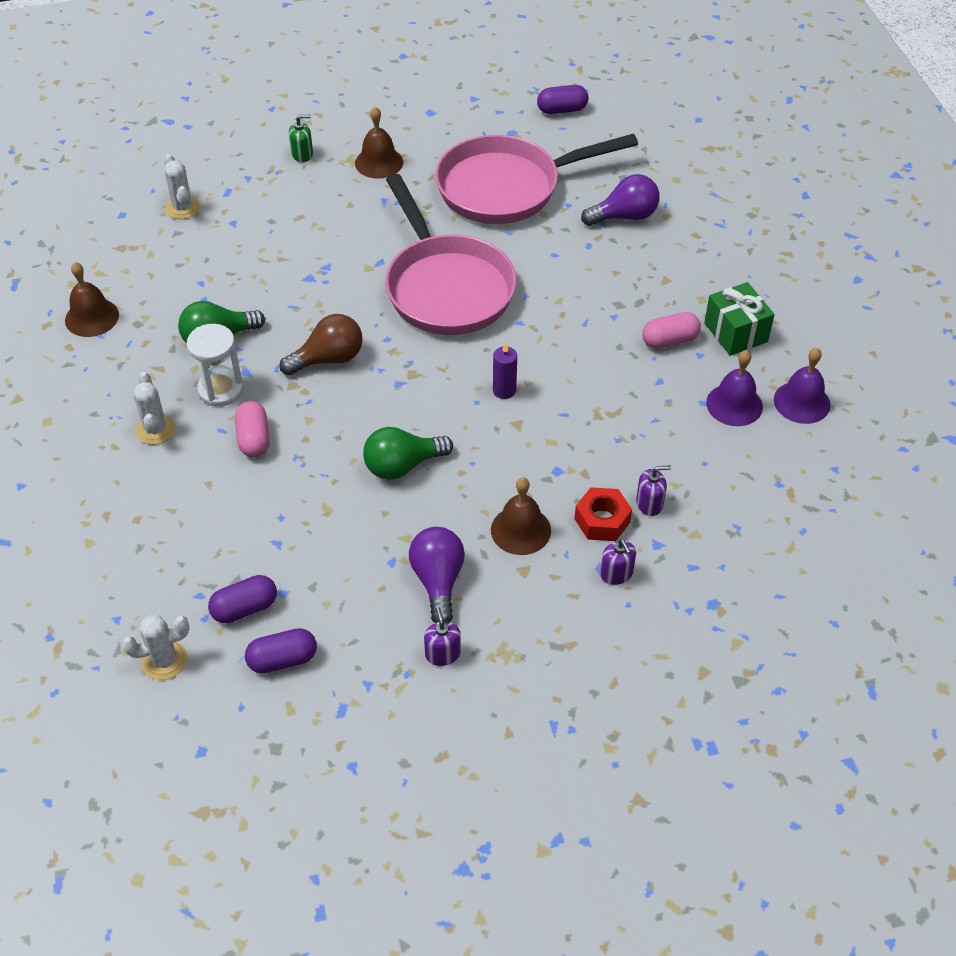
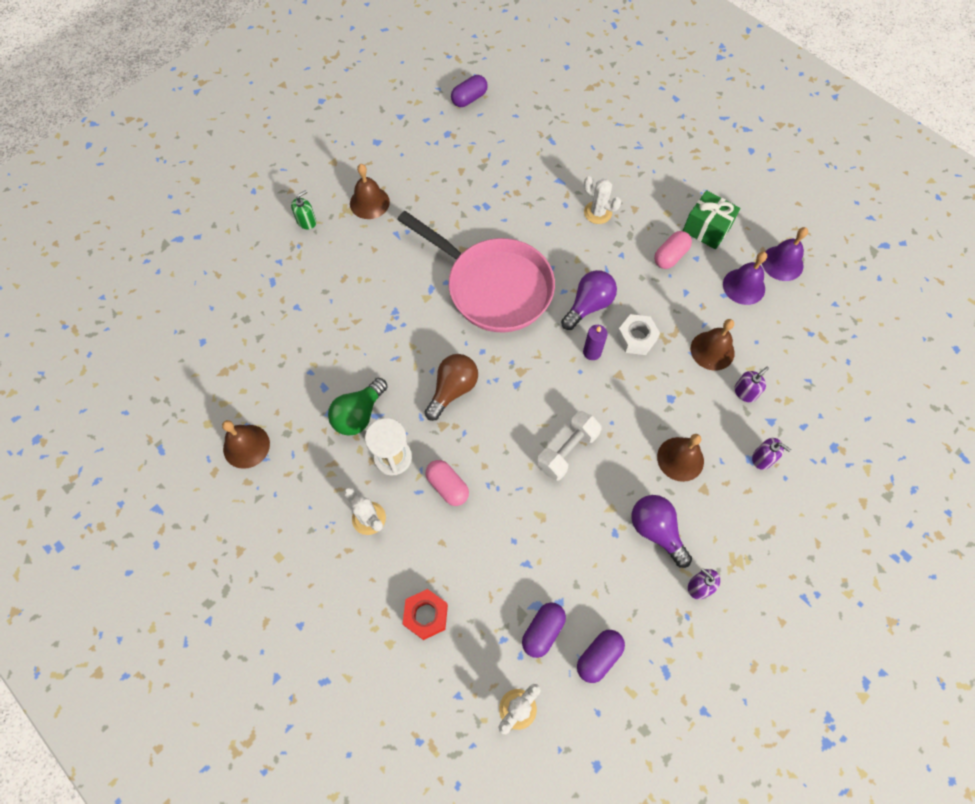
camera: 30 degrees left, 15 degrees up
white cactus [164,155,201,219] -> white cactus moved to [584,176,621,224]
green light bulb [363,427,453,480] -> white dumbbell [537,411,602,481]
pink pan [435,134,638,224] -> none
red nut [575,487,632,541] -> red nut moved to [403,589,448,640]
purple light bulb [581,174,659,226] -> purple light bulb moved to [561,270,617,330]
none -> white nut [616,314,660,355]
none -> brown bell [690,319,735,371]

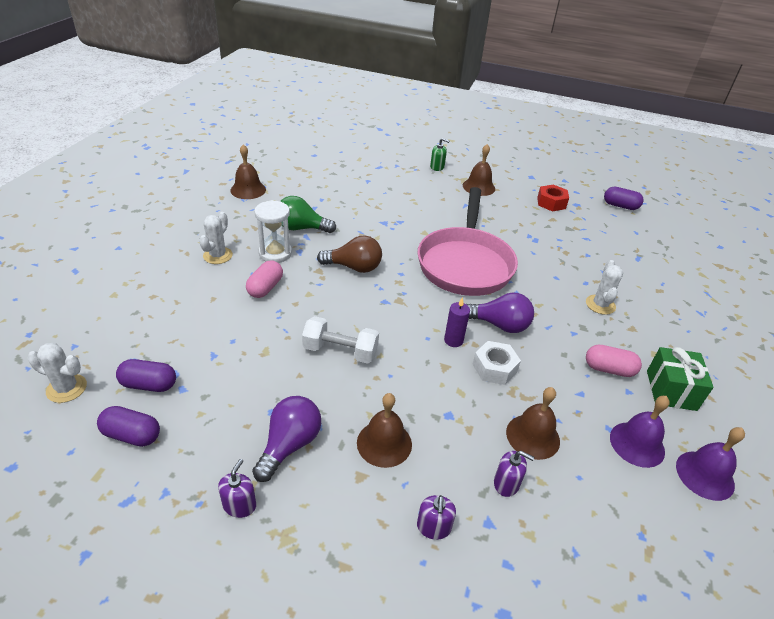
camera: 60 degrees right, 25 degrees down
red nut [403,589,448,640] -> red nut moved to [537,184,569,212]

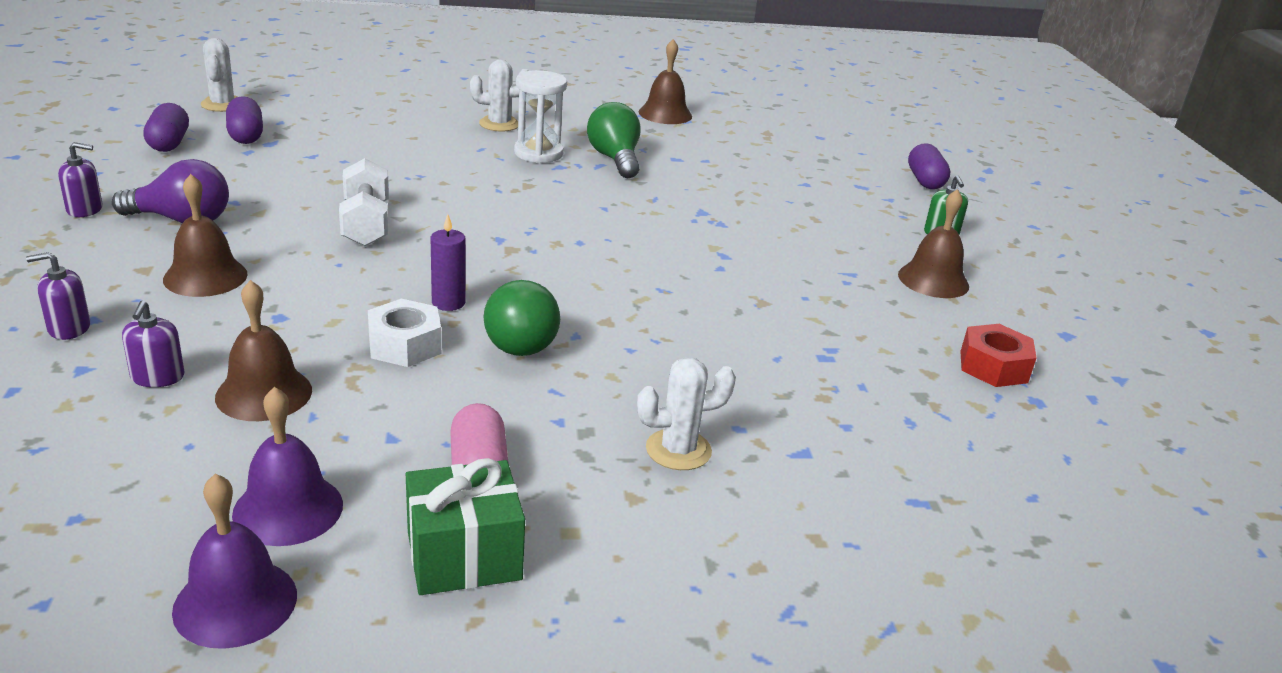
camera: 65 degrees right, 10 degrees down
pink capsule [246,260,283,298] -> none
brown light bulb [317,235,382,273] -> none
pink pan [417,187,518,296] -> none
purple light bulb [466,292,534,333] -> green light bulb [483,280,560,356]
purple capsule [604,187,644,210] -> purple capsule moved to [908,143,950,189]

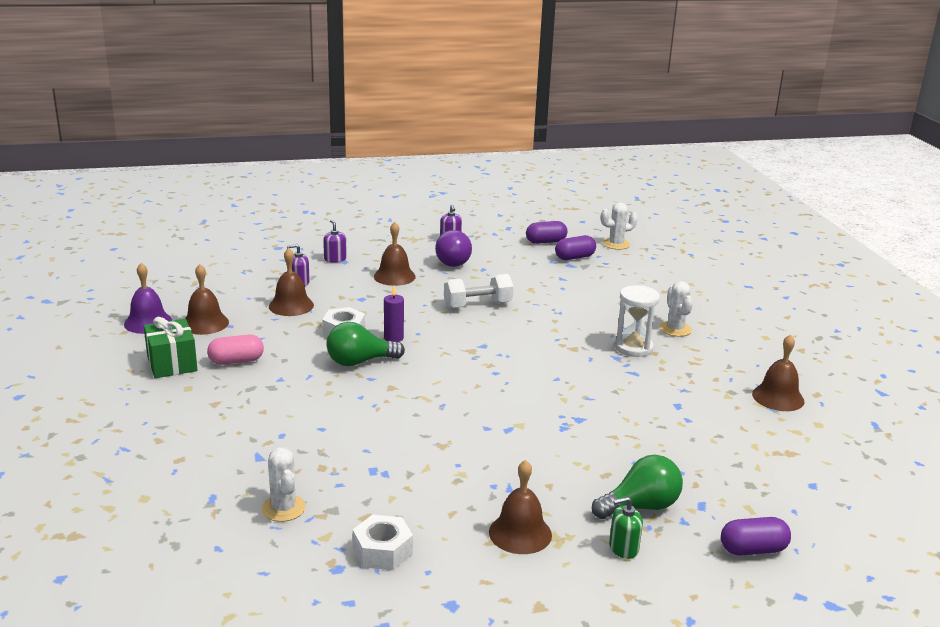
camera: 85 degrees right, 5 degrees down
purple bell [232,387,343,546] -> brown bell [185,264,229,335]
green light bulb [587,102,641,178] -> green light bulb moved to [592,455,683,519]
white cactus [637,357,736,470] -> white cactus moved to [261,447,306,522]
red nut [960,324,1036,387] -> white nut [353,515,413,570]

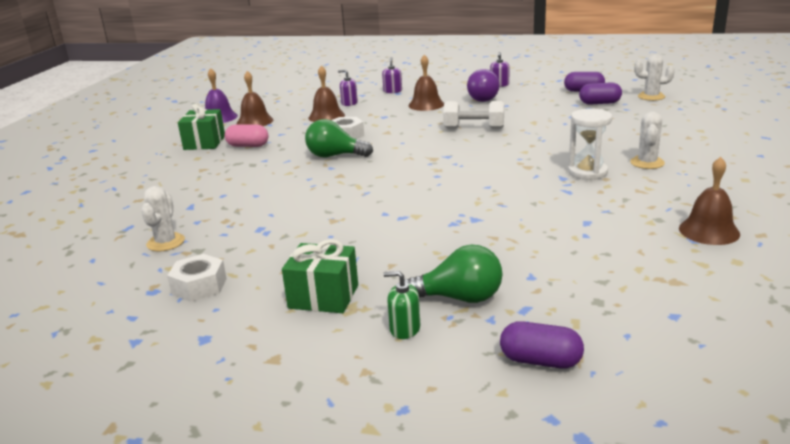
camera: 30 degrees right, 0 degrees up
purple candle [384,286,404,342] -> none
brown bell [489,460,552,554] -> green gift [282,239,358,313]

